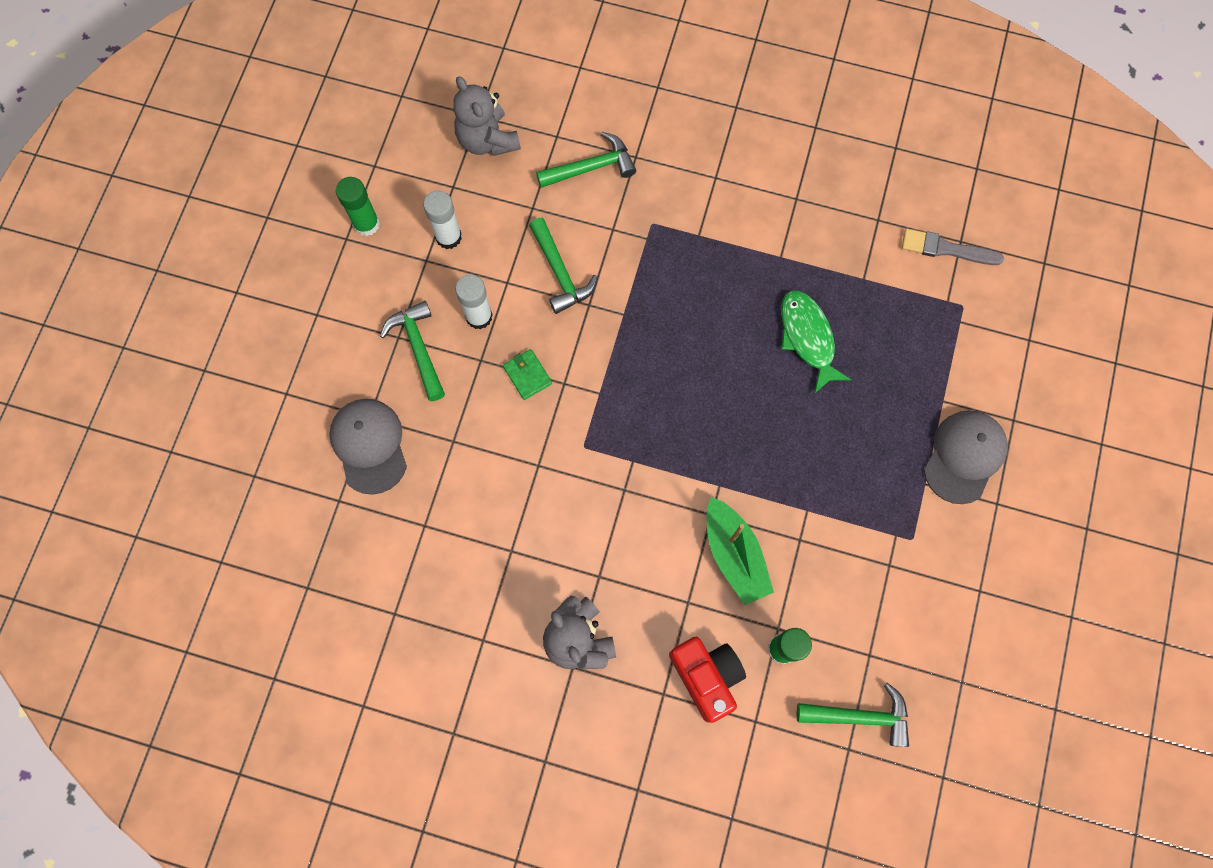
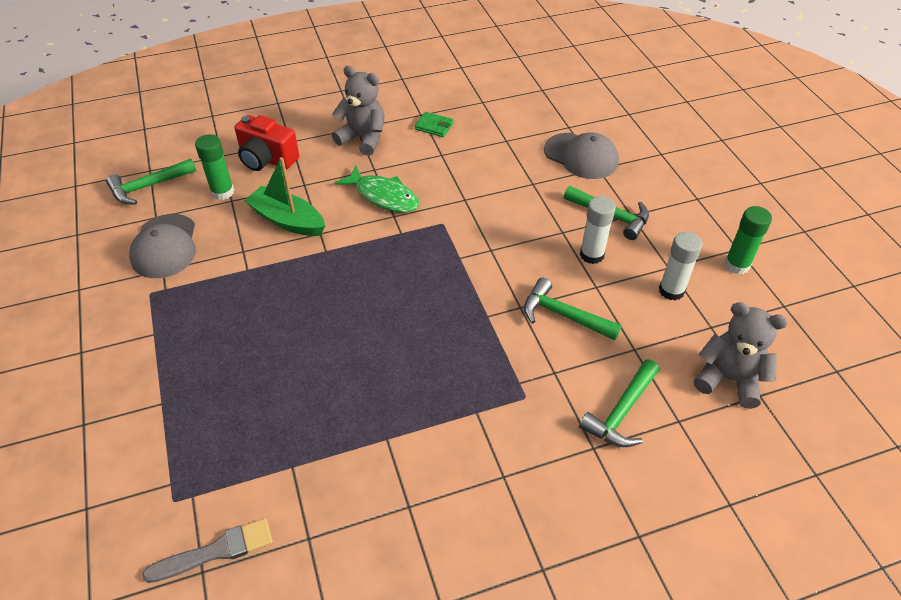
camera: 145 degrees right, 25 degrees down
green wallet [503,349,552,400] -> green wallet moved to [415,112,454,137]
green fish [781,290,851,394] -> green fish moved to [335,165,419,213]
grey cap [924,410,1008,504] -> grey cap moved to [129,214,196,278]

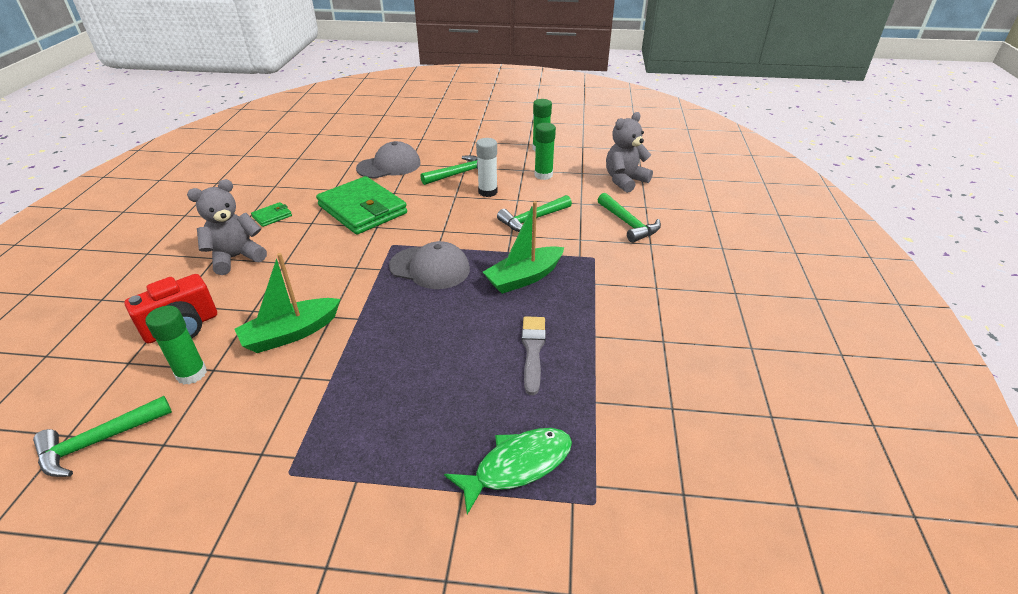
camera: 65 degrees left, 10 degrees down
green hammer [106,159,196,204] -> green hammer turned 60 degrees clockwise [33,396,172,477]
grey cap [129,214,196,278] -> grey cap moved to [389,241,470,289]
grey brush [142,518,273,583] -> grey brush moved to [522,316,546,395]
green fish [335,165,419,213] -> green fish moved to [444,428,572,515]
white glue stick [659,232,703,301] -> green glue stick [534,123,556,180]
none -> green wallet [316,176,407,235]
none -> green boat [483,201,564,294]

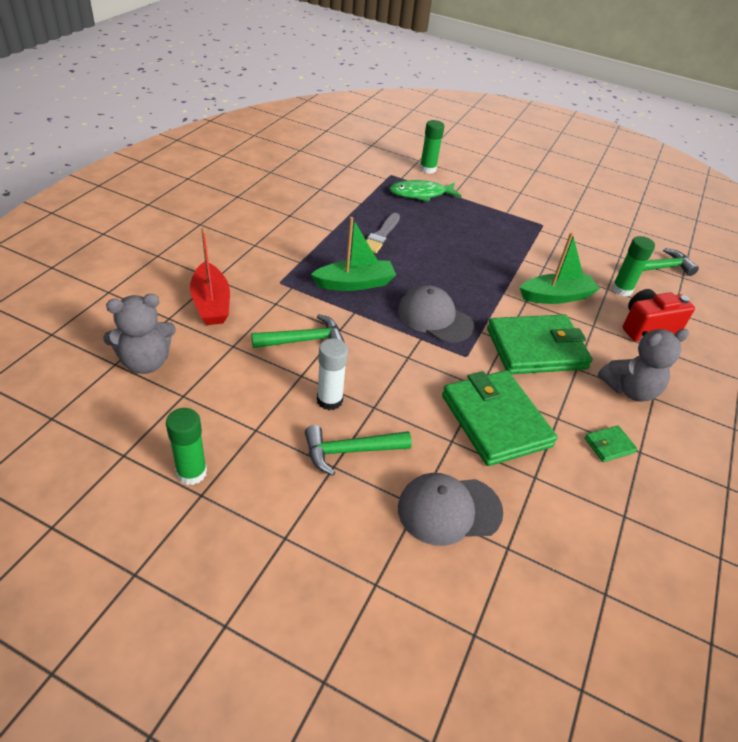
camera: 165 degrees left, 5 degrees up
green glue stick [534,123,556,180] -> green glue stick moved to [420,120,444,174]
green hammer [598,193,661,243] -> red boat [190,227,230,325]
none -> green wallet [487,314,593,374]

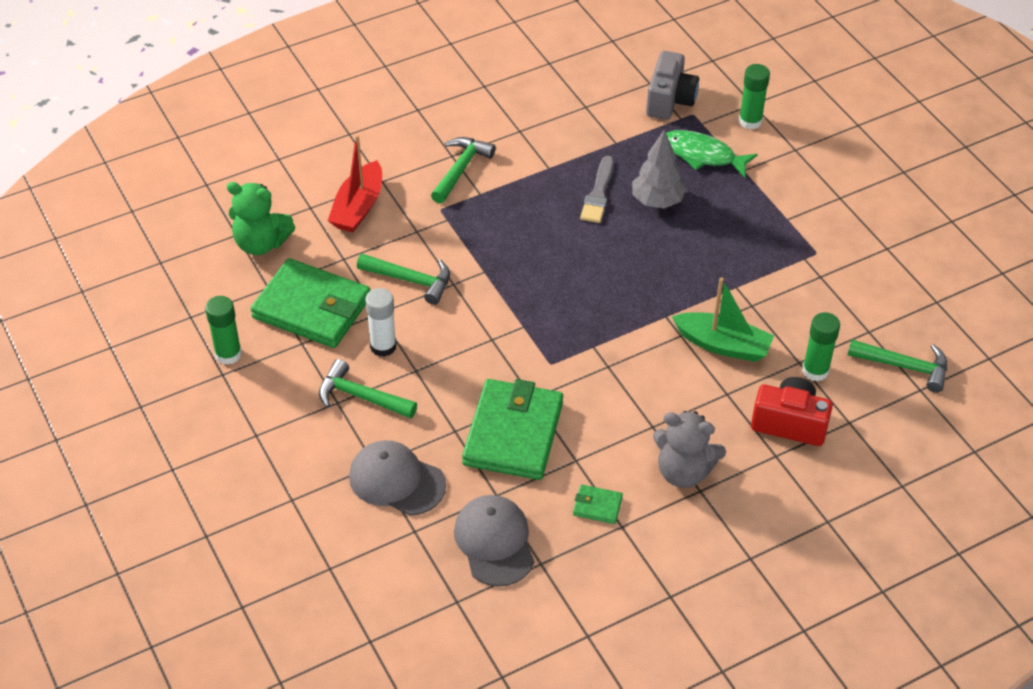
camera: 40 degrees right, 5 degrees up
grey teddy bear [103,294,176,374] -> green teddy bear [227,182,295,255]
green boat [311,217,396,291] -> none
grey brush [366,213,400,253] -> grey brush turned 45 degrees counterclockwise [580,156,614,223]
grey cap [398,285,474,343] -> grey cap moved to [454,495,534,587]
green wallet [487,314,593,374] -> green wallet moved to [251,258,370,348]
none -> green hammer [431,137,496,204]
none -> grey tree [632,129,686,208]
none -> grey camera [646,51,699,120]

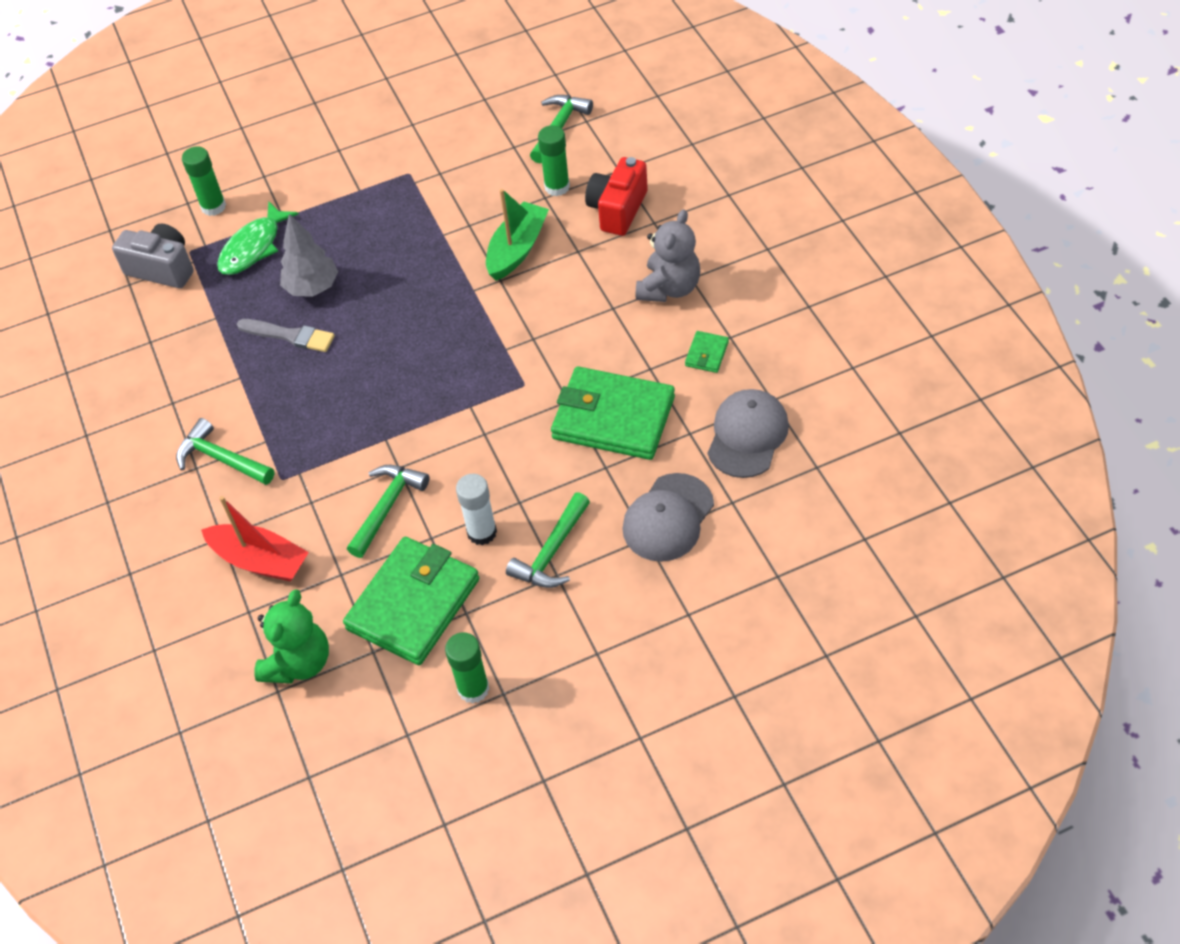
camera: 80 degrees left, 5 degrees up
grey cap [454,495,534,587] -> grey cap turned 120 degrees clockwise [708,389,789,478]

